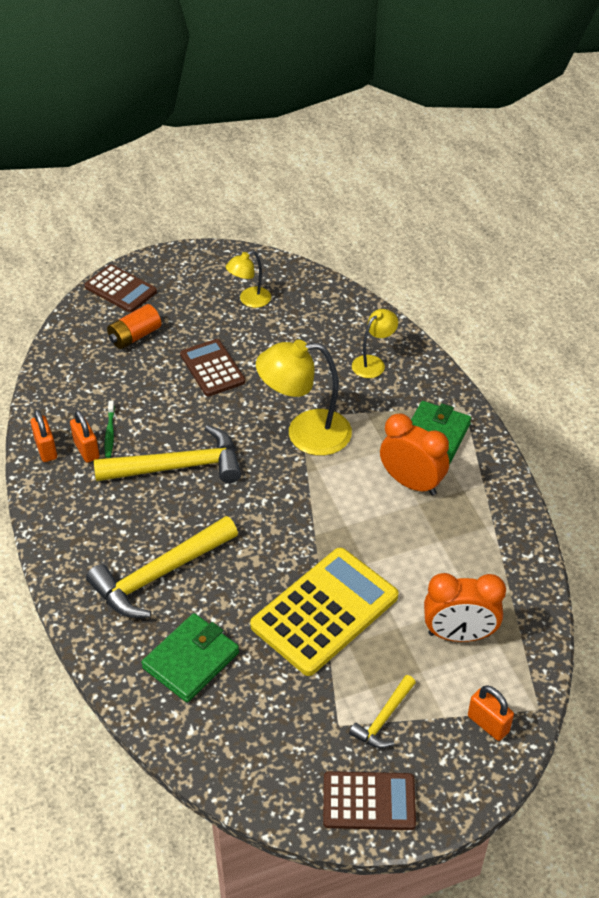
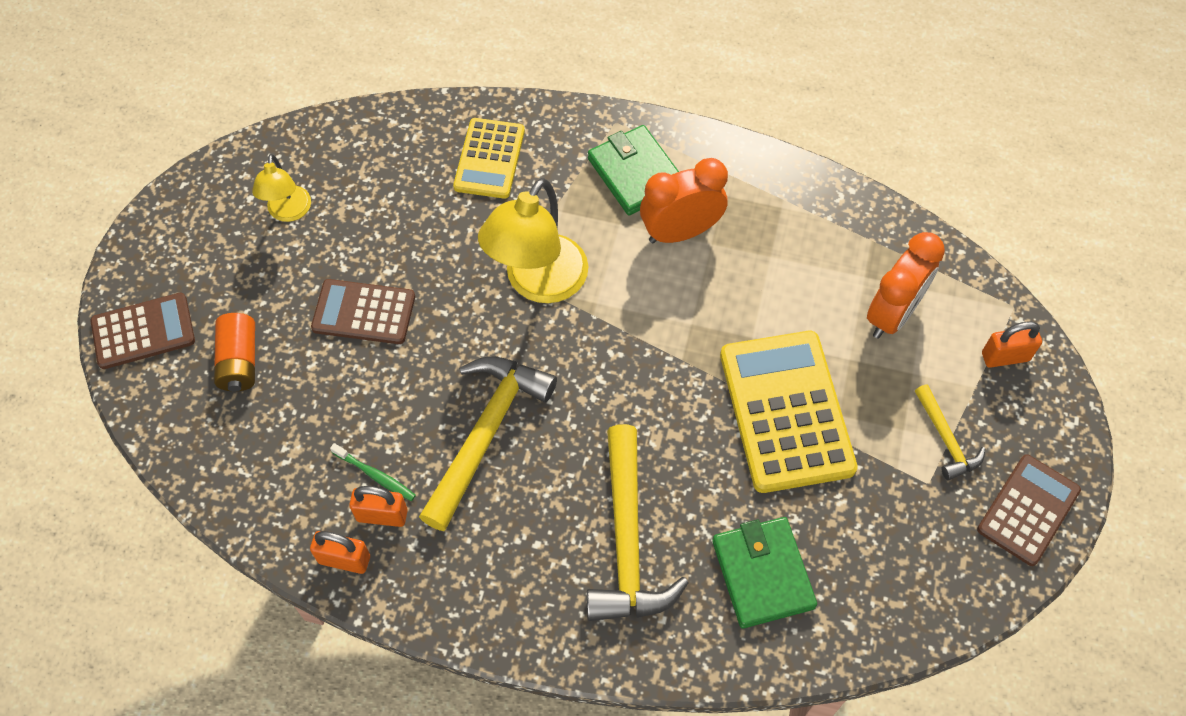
camera: 55 degrees left, 15 degrees up
yellow lamp [352,309,398,378] -> yellow calculator [453,118,525,199]

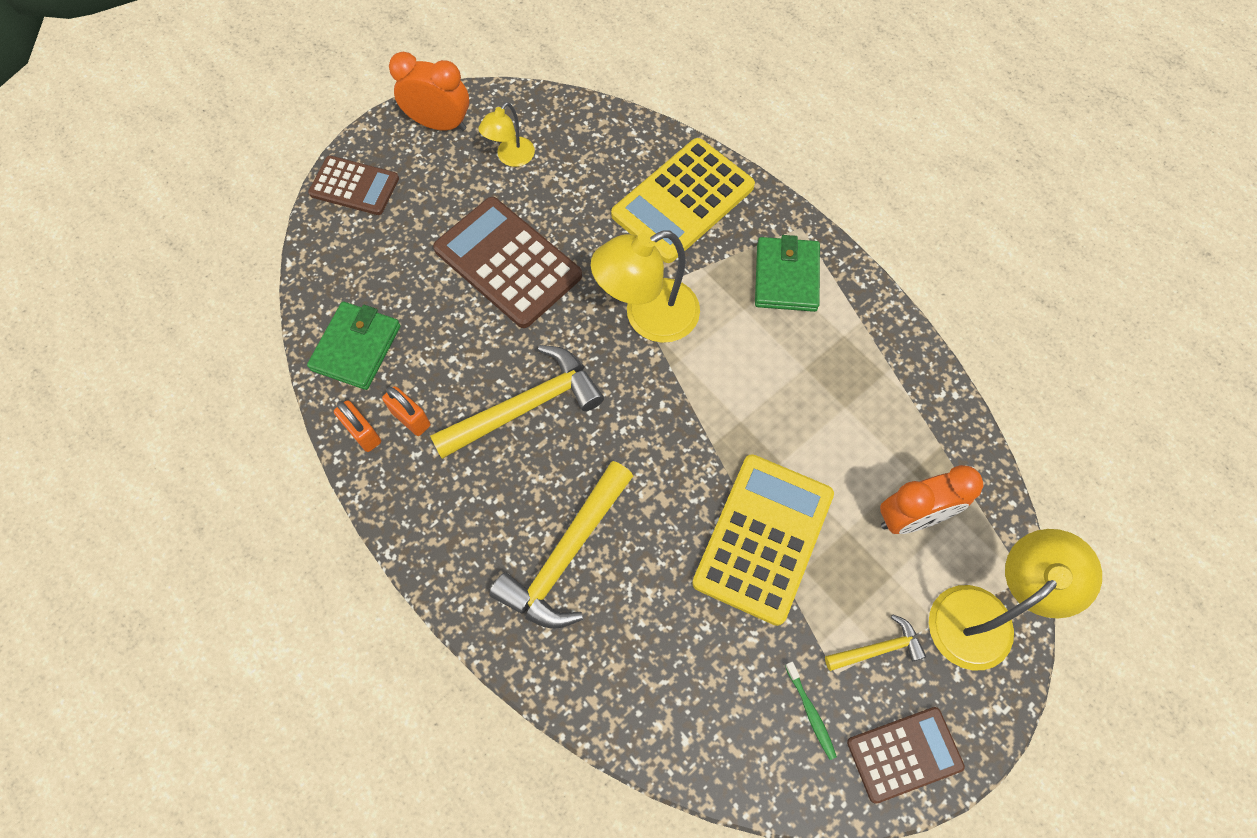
camera: 35 degrees right, 5 degrees up
orange battery [214,313,255,392] -> none
brown calculator [311,279,415,344] -> brown calculator [433,197,582,328], size x1.64
green toothbrush [330,443,416,501] -> green toothbrush moved to [785,662,837,760]
yellow calculator [453,118,525,199] -> yellow calculator [611,138,755,263], size x1.64
orange clock [640,158,728,243] -> orange clock moved to [389,52,469,131]
green wallet [712,517,817,628] -> green wallet moved to [307,301,401,390]
yellow hammer [915,384,985,480] -> yellow hammer turned 120 degrees counterclockwise [825,614,926,671]
orange padlock [982,321,1042,368] -> yellow lamp [929,529,1102,671]

